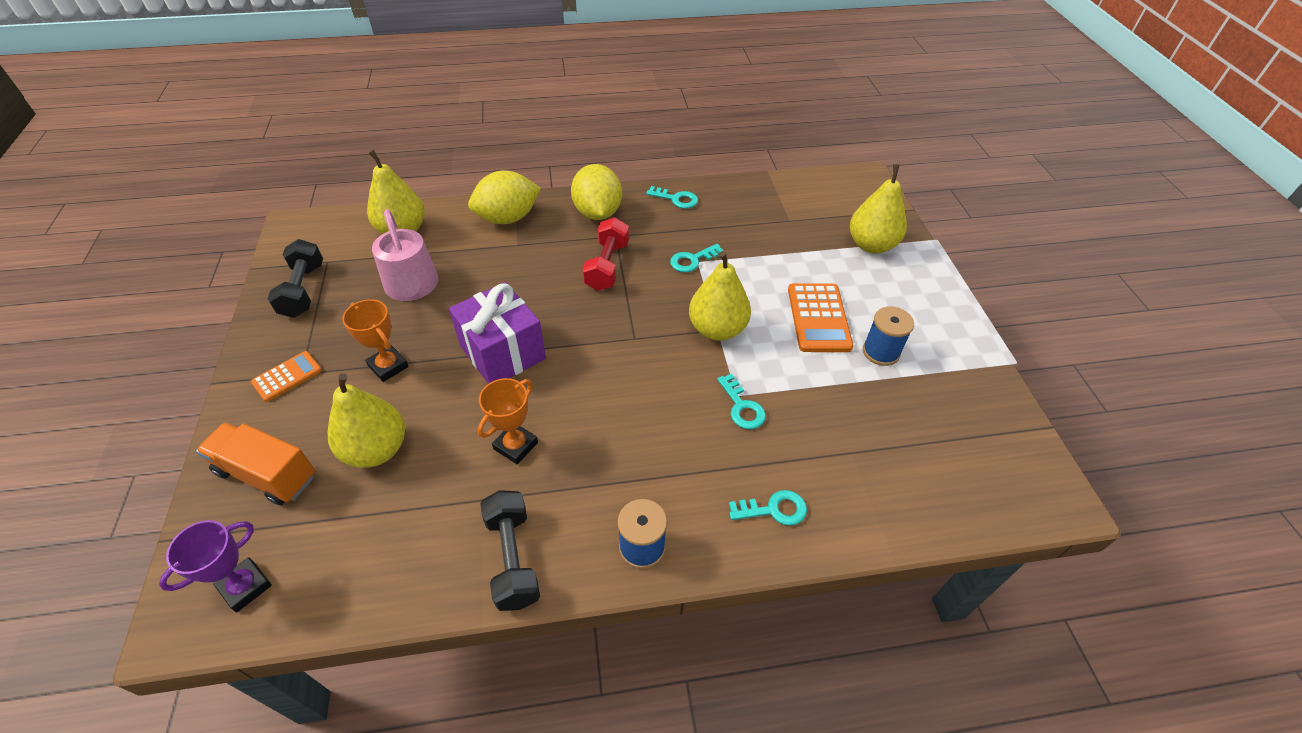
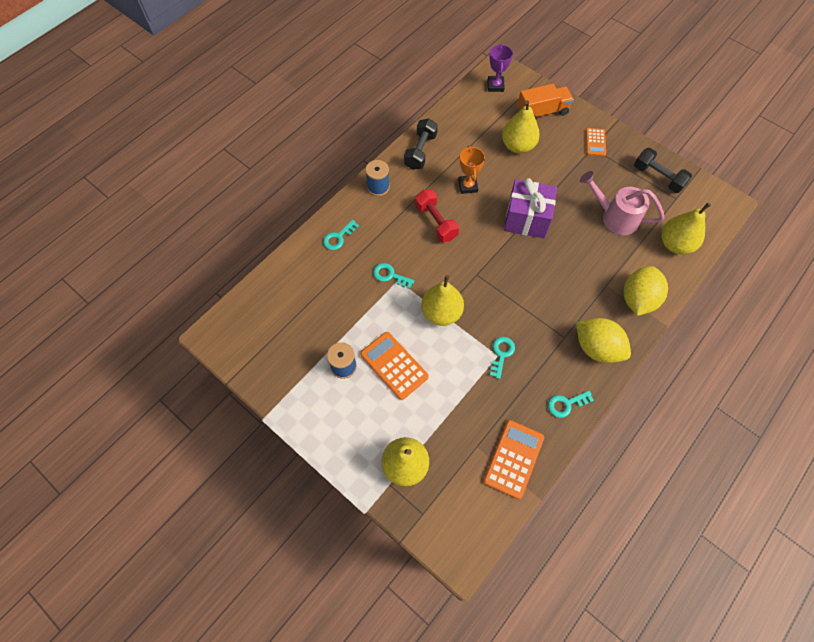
camera: 140 degrees right, 15 degrees up
orange trophy [342,299,409,382] -> none
black dumbbell [480,490,540,611] -> black dumbbell turned 75 degrees clockwise [404,119,438,170]
red dumbbell [582,217,629,291] -> red dumbbell moved to [415,189,459,242]
none -> orange calculator [483,420,544,499]

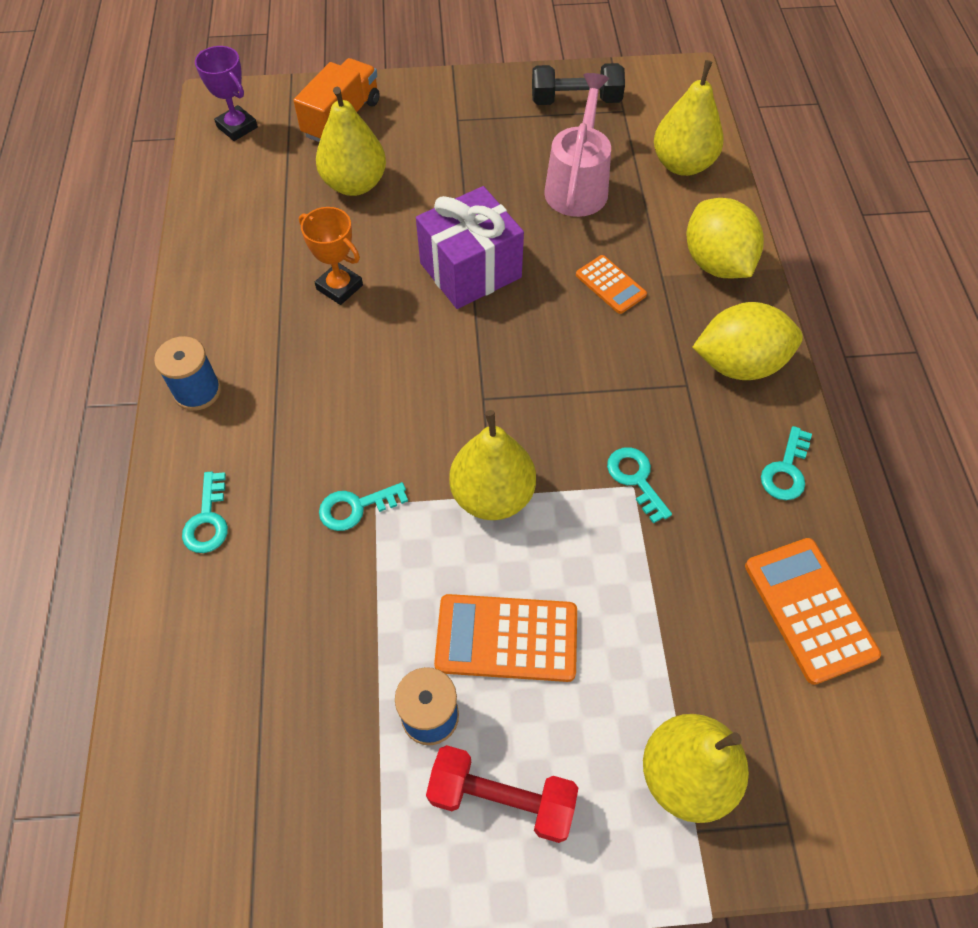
camera: 45 degrees left, 5 degrees down
black dumbbell [404,119,438,170] -> none
red dumbbell [415,189,459,242] -> red dumbbell moved to [426,745,578,843]
pink watering can [580,171,664,235] -> pink watering can turned 120 degrees clockwise [544,73,611,217]
orange calculator [586,128,606,156] -> orange calculator moved to [576,255,647,314]

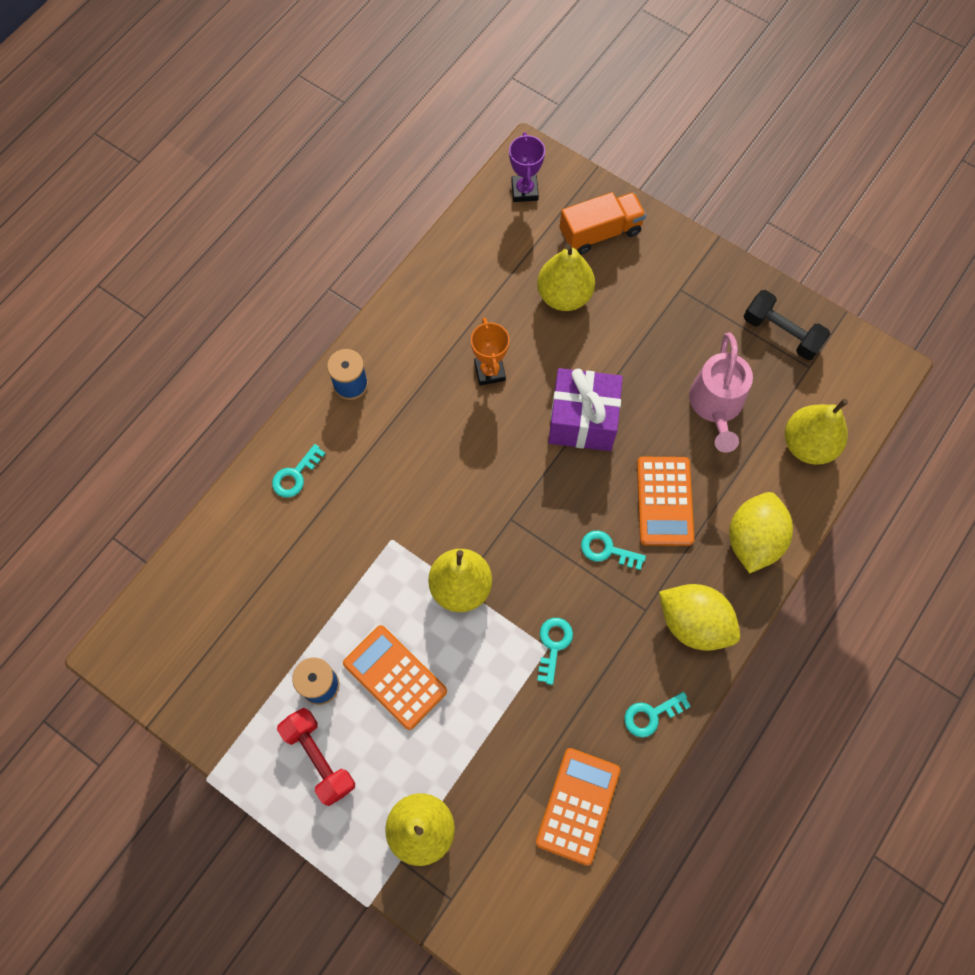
camera: 40 degrees right, 10 degrees up
turquoise key [319,482,408,531] -> turquoise key moved to [581,530,646,570]
pink watering can [544,73,611,217] -> pink watering can turned 135 degrees clockwise [689,332,753,453]
orange calculator [576,255,647,314] -> orange calculator [637,457,694,546], size x1.65

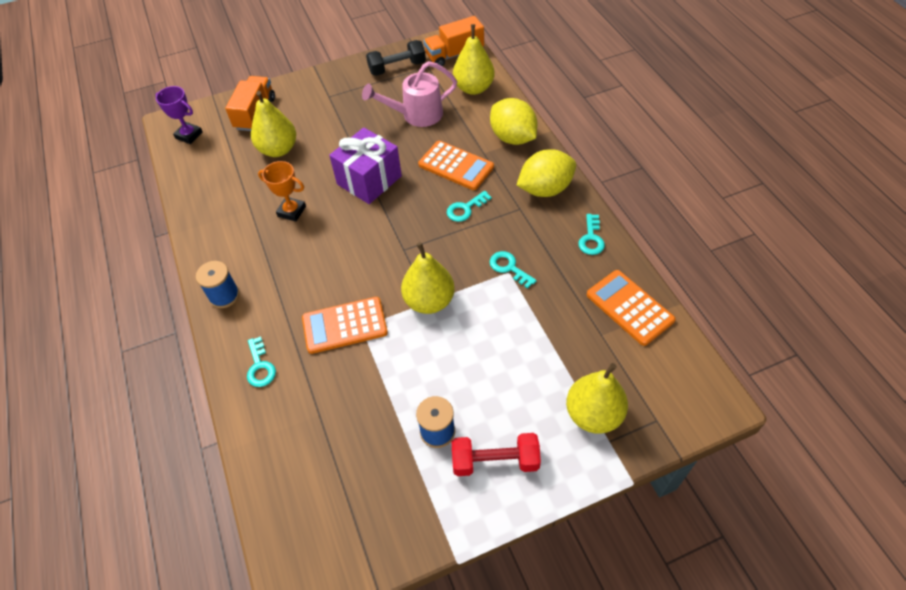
camera: 55 degrees left, 15 degrees down
orange calculator [343,625,447,730] -> orange calculator moved to [302,297,388,354]
pink watering can [689,332,753,453] -> pink watering can turned 120 degrees clockwise [362,61,457,127]
none -> orange truck [424,16,484,66]

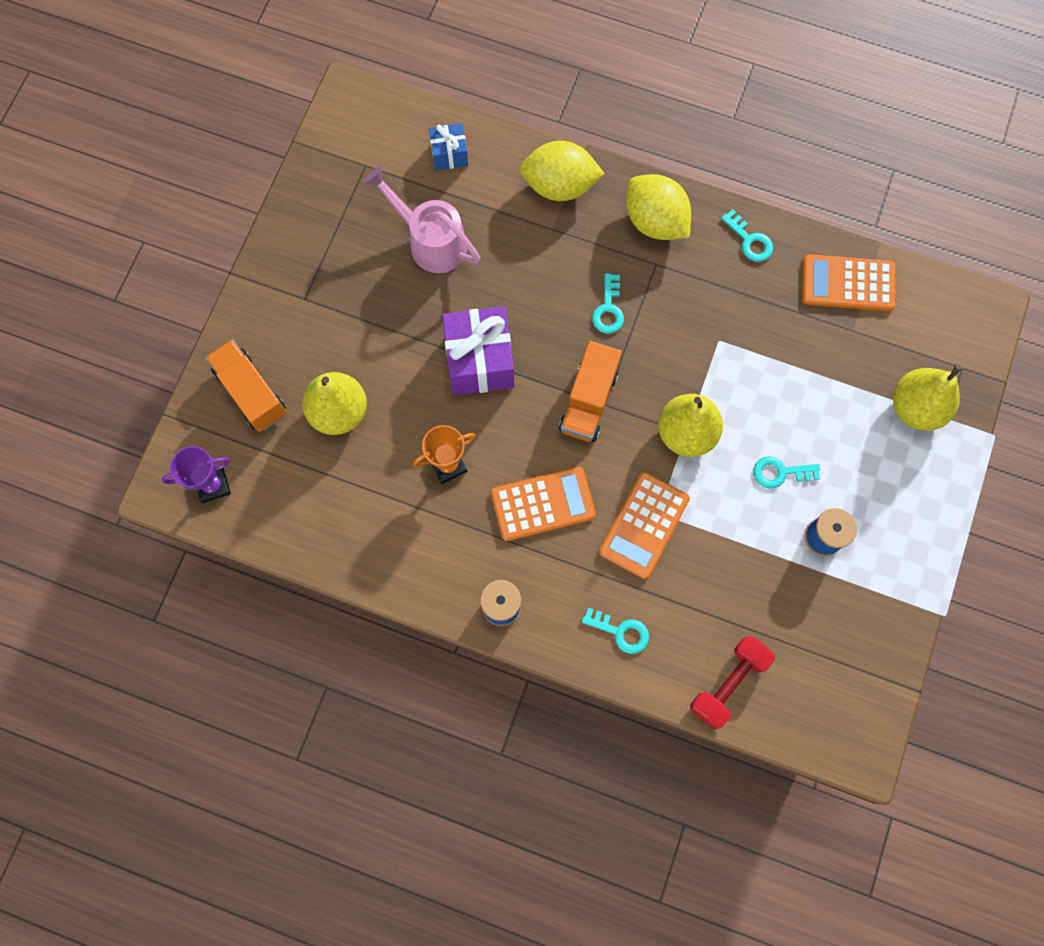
camera: 50 degrees left, 20 degrees up
pink watering can [362,61,457,127] -> pink watering can turned 105 degrees clockwise [364,166,480,273]
black dumbbell [366,40,426,76] -> none
orange calculator [418,141,494,190] -> orange calculator moved to [491,467,596,541]
orange truck [424,16,484,66] -> orange truck moved to [559,341,622,442]
red dumbbell [452,433,541,476] -> red dumbbell moved to [690,635,775,729]
yellow pear [453,24,495,95] -> blue gift [429,123,468,171]
turquoise key [490,251,537,289] -> turquoise key moved to [753,456,820,489]
yellow lemon [517,149,576,197] -> yellow lemon turned 60 degrees counterclockwise [626,174,691,240]

